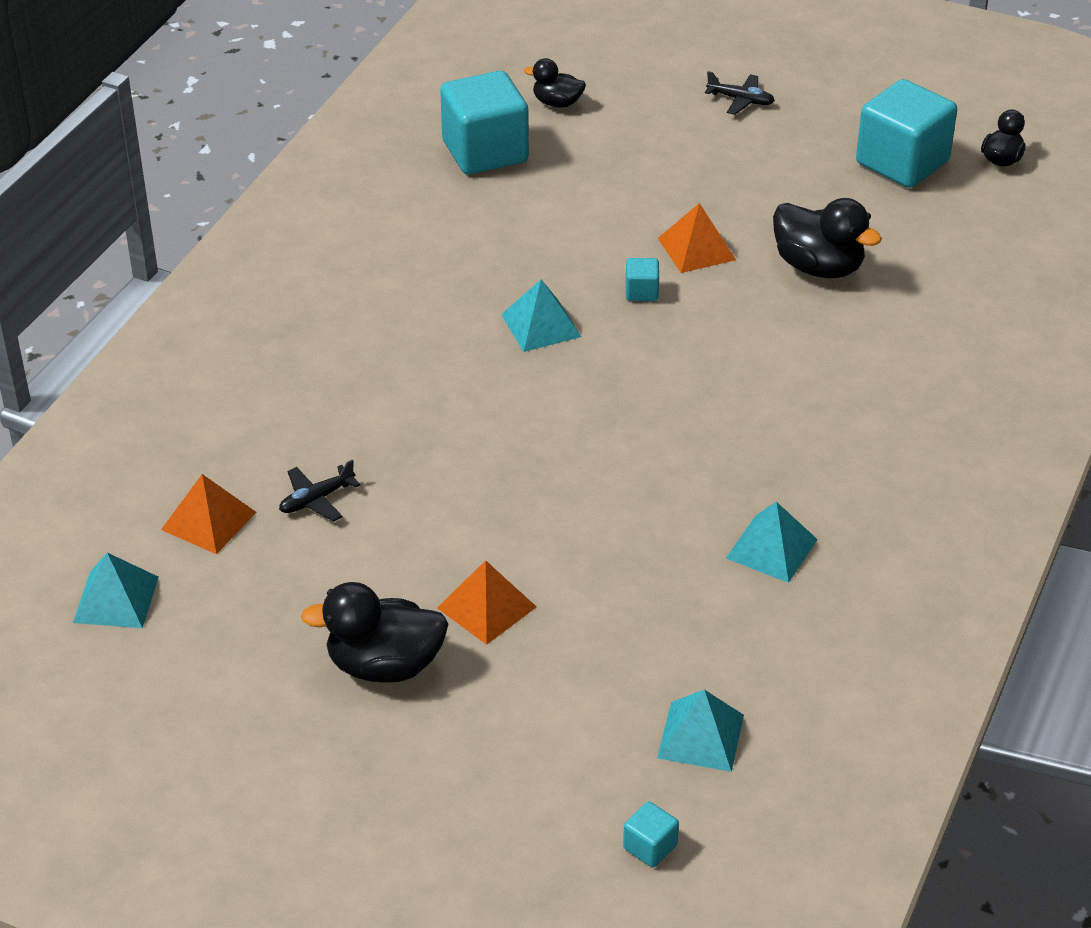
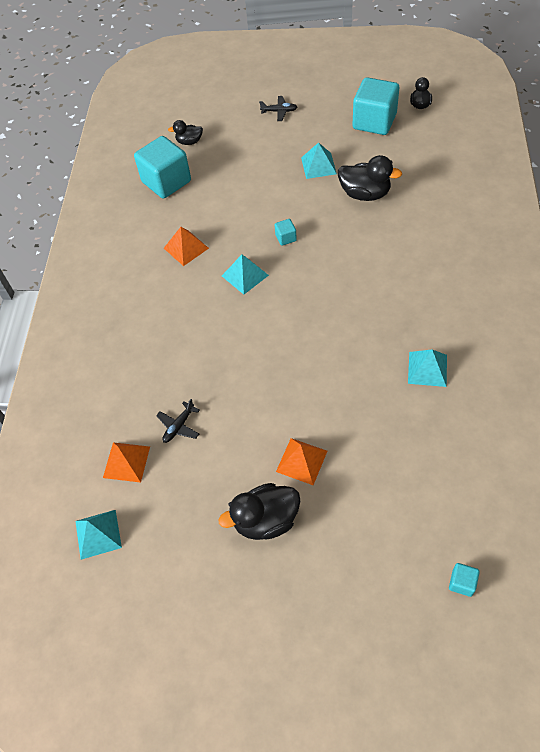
camera: 15 degrees left, 15 degrees up
turquoise pyramid [657,690,744,772] -> turquoise pyramid moved to [301,142,337,179]
orange pyramid [658,203,736,273] -> orange pyramid moved to [164,227,209,266]

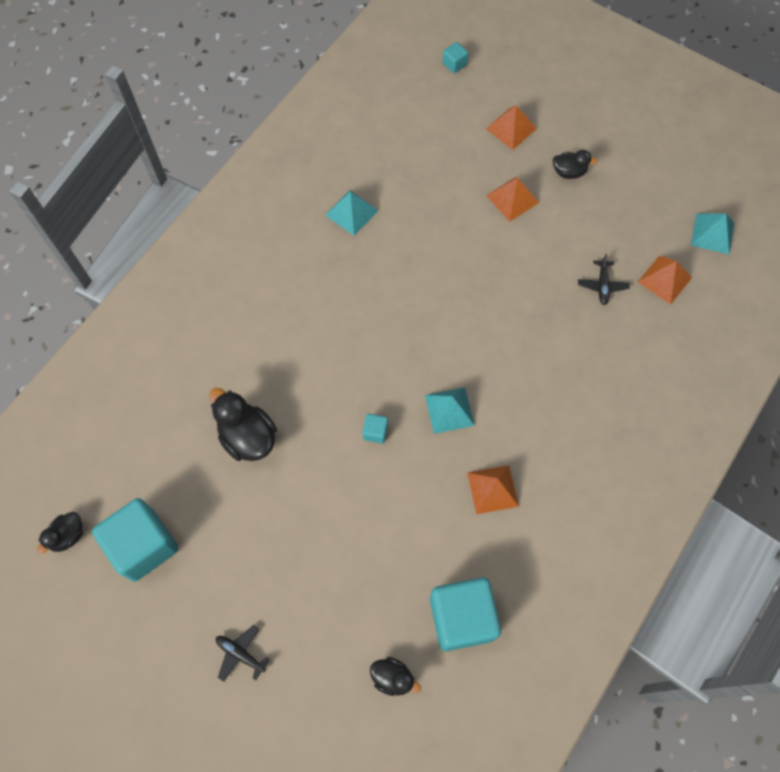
camera: 155 degrees left, 10 degrees up
black plane [156,399,200,443] -> black plane turned 120 degrees clockwise [578,254,630,305]
black duck [219,483,300,540] -> black duck [553,150,597,179], size x0.58
turquoise pyramid [301,142,337,179] -> none
none -> orange pyramid [486,106,537,150]

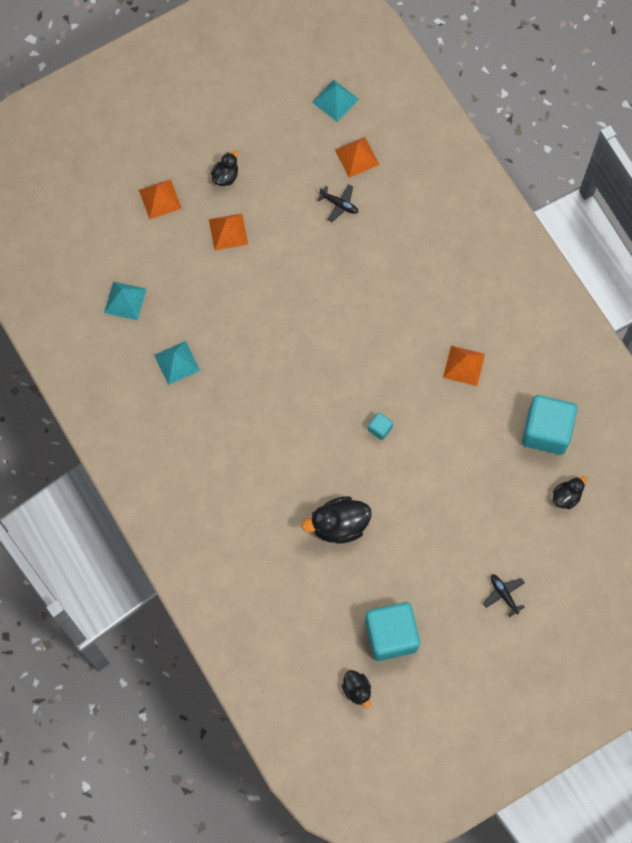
camera: 65 degrees left, 5 degrees up
black plane [216,625,270,682] -> black plane turned 90 degrees clockwise [483,575,525,617]
turquoise pyramid [425,387,475,434] -> turquoise pyramid moved to [104,281,146,321]
turquoise cube [443,42,468,73] -> none

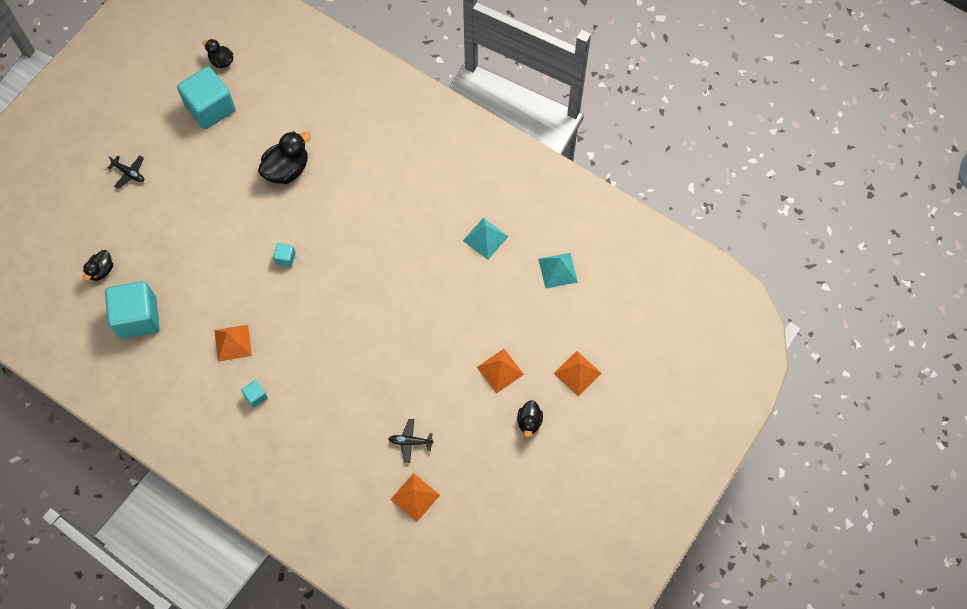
camera: 155 degrees right, 5 degrees down
turquoise pyramid [312,80,359,122] -> none
none -> turquoise cube [241,380,268,408]

